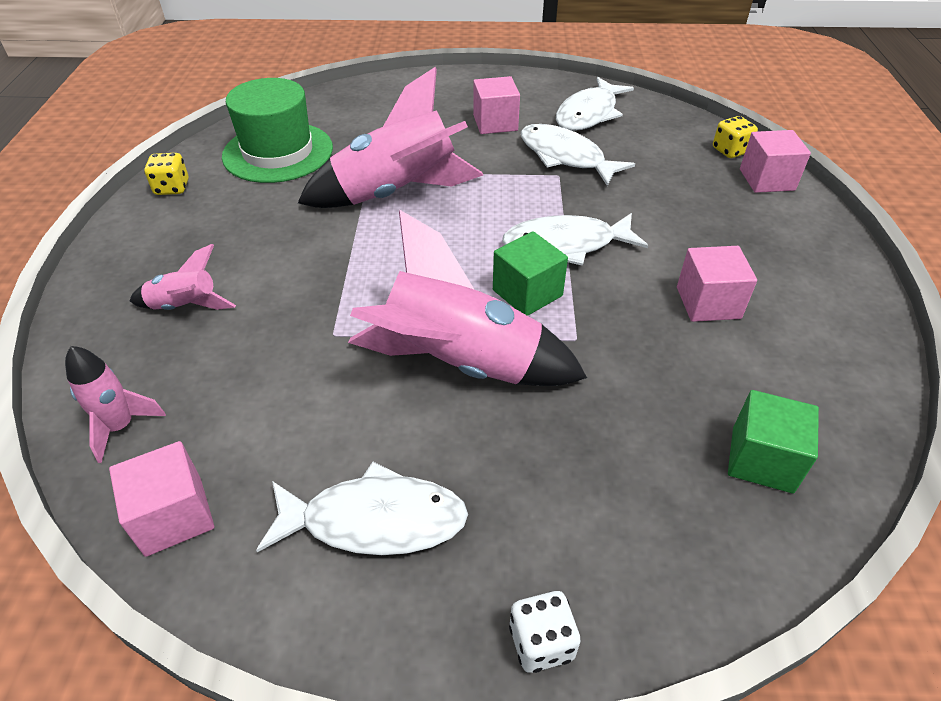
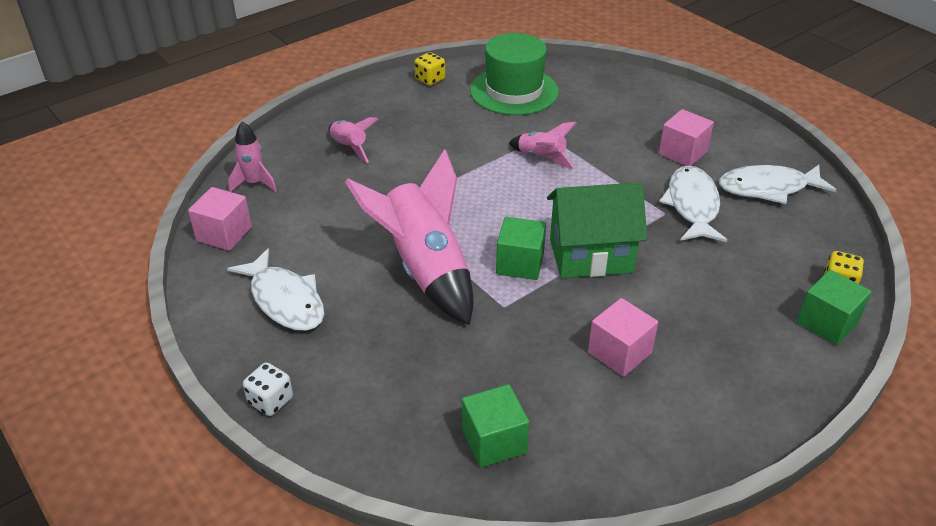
camera: 50 degrees right, 5 degrees down
pink rocket [298,66,483,208] -> pink rocket [509,122,576,168], size x0.49
white fish [502,213,648,266] -> green house [547,182,647,278]
pink cube [740,130,811,193] -> green cube [797,270,872,345]

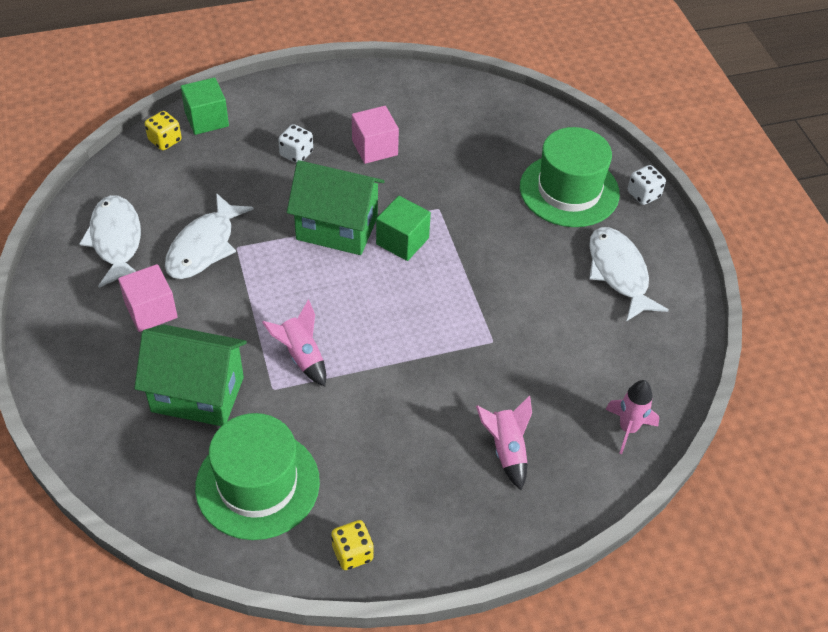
camera: 160 degrees left, 10 degrees up
pink cube [188,187,252,251] -> none
pink rocket [345,149,474,325] -> none
green cube [462,384,529,468] -> none
white fish [719,165,836,204] -> white fish turned 120 degrees counterclockwise [79,195,141,288]
none -> green house [134,325,247,426]
none -> white dice [278,124,313,163]
none -> green hat [520,127,620,227]

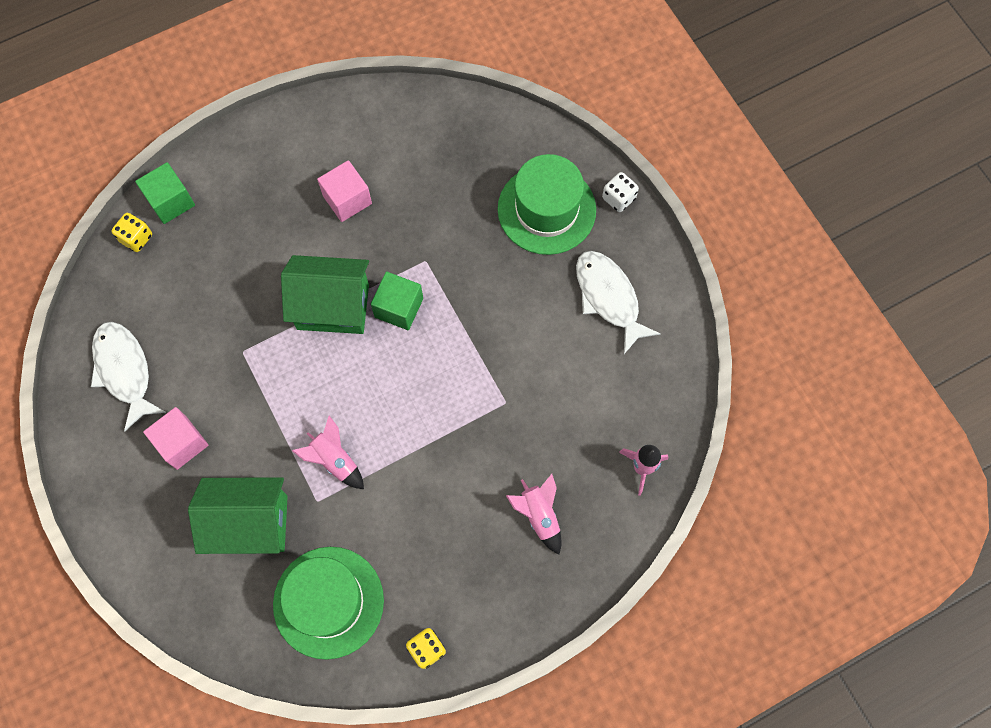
camera: 10 degrees left, 20 degrees up
white fish [165,193,254,279] -> none
white dice [278,124,313,163] -> none

